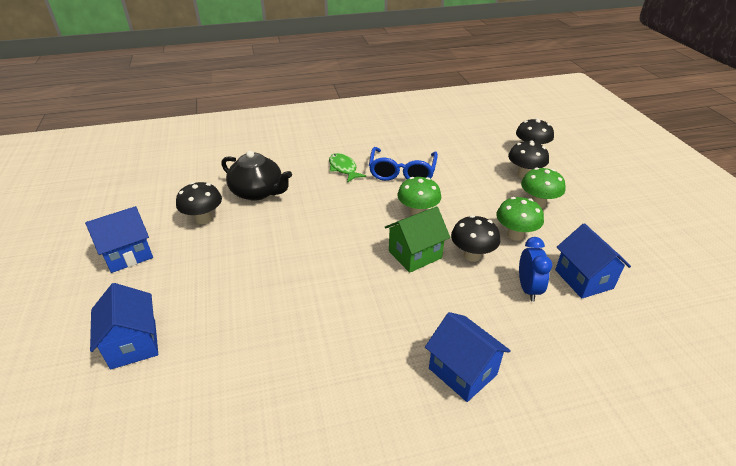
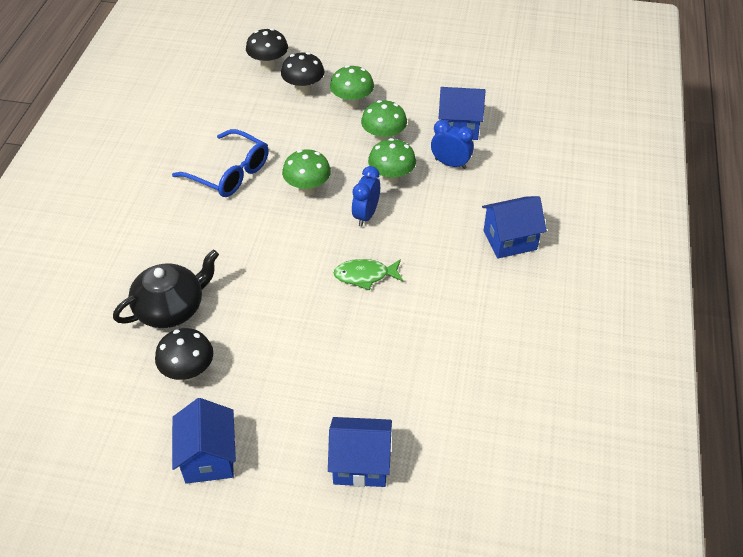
camera: 65 degrees left, 10 degrees up
green fish [329,153,366,183] -> green fish moved to [334,259,403,290]
green house [385,206,450,273] -> blue clock [352,166,380,227]
black mushroom [451,215,500,262] -> green mushroom [368,138,416,185]

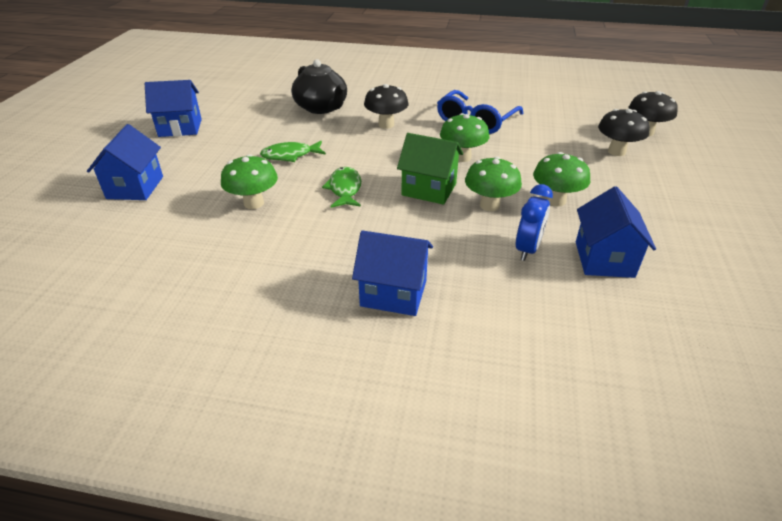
camera: 90 degrees right, 10 degrees down
black mushroom [155,328,213,381] -> black mushroom moved to [364,84,409,129]
green mushroom [330,65,374,109] -> green mushroom moved to [221,154,278,209]
blue clock [352,166,380,227] -> green house [397,133,463,205]
blue house [482,196,547,259] -> blue house turned 60 degrees counterclockwise [352,230,433,316]
none -> green fish [260,141,326,162]

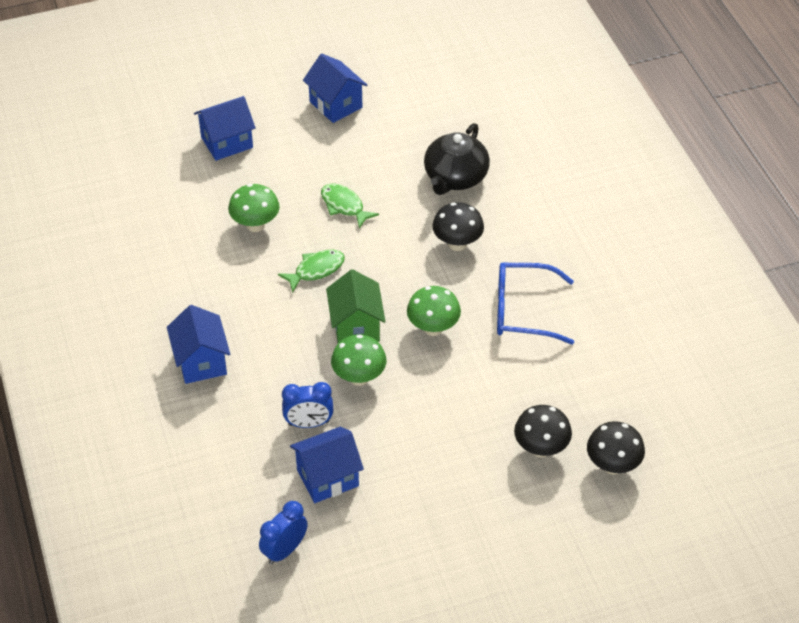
camera: 60 degrees right, 10 degrees up
green mushroom [533,152,590,206] -> none
none -> blue clock [259,501,308,564]

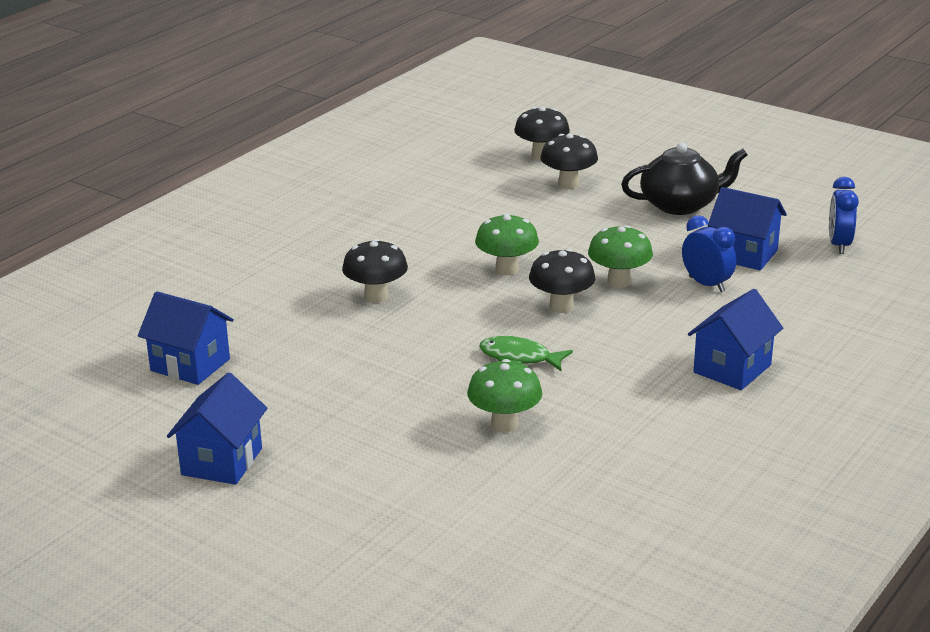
camera: 125 degrees left, 20 degrees down
blue house [194,96,256,161] -> blue house moved to [138,291,234,385]
blue clock [259,501,308,564] -> blue clock turned 90 degrees clockwise [829,177,859,254]
green fish [321,183,379,229] -> none
green house [326,269,385,343] -> black mushroom [529,249,595,313]
black teapot [424,123,490,195] -> black teapot moved to [621,142,747,215]
blue glasses [497,263,574,345] -> none

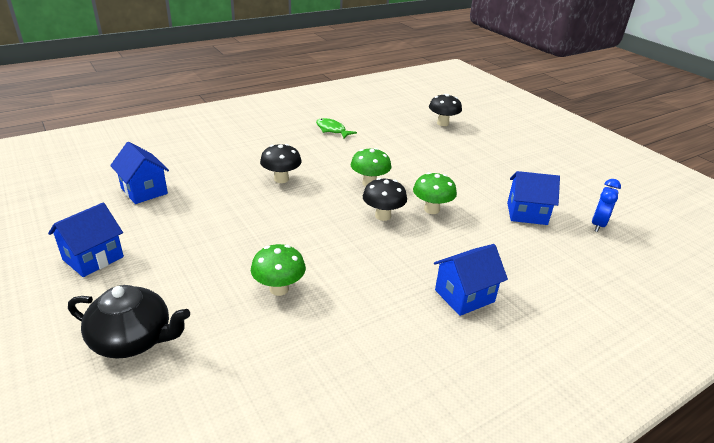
camera: 20 degrees right, 5 degrees up
green fish [479,336,573,371] -> green fish moved to [316,118,357,138]
black mushroom [541,134,598,189] -> none
black teapot [621,142,747,215] -> black teapot moved to [68,285,190,359]
blue clock [682,215,736,292] -> none
blue house [708,187,787,270] -> blue house turned 45 degrees counterclockwise [507,171,560,225]

